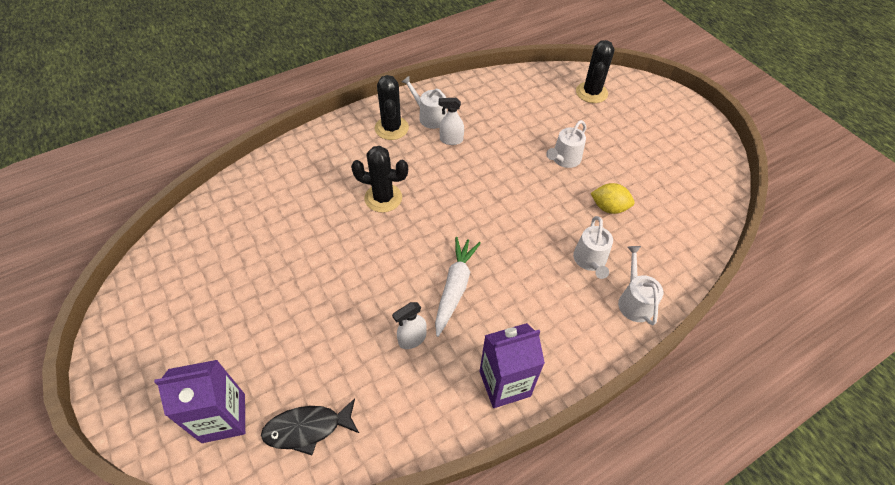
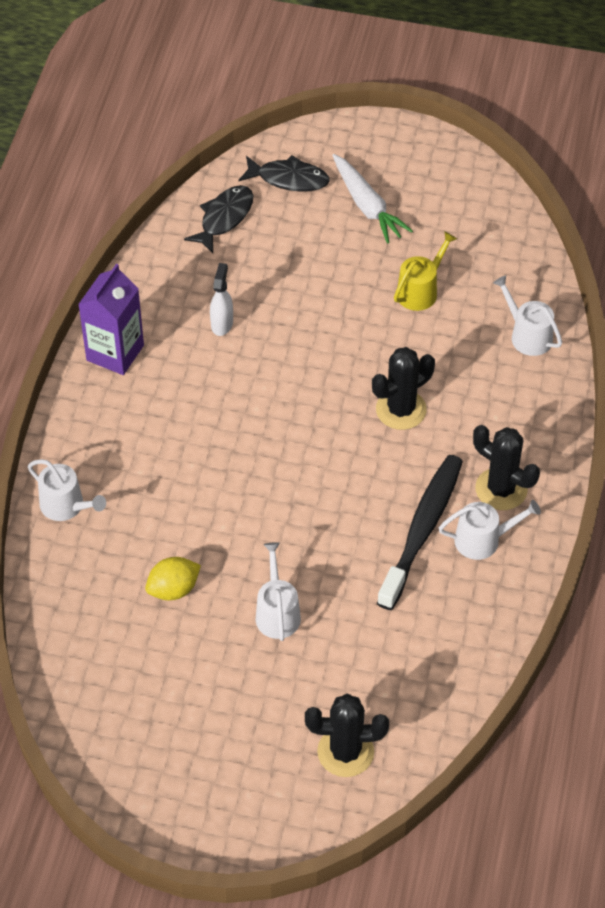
camera: 135 degrees right, 0 degrees up
purple carton [154,360,245,443] -> black fish [238,155,330,192]
white carrot [435,237,481,337] -> white carrot moved to [332,154,413,244]
white spray bottle [439,98,464,145] -> black toothbrush [377,455,463,610]
white watering can [573,216,613,279] -> white watering can moved to [493,275,562,356]
black cactus [576,40,614,103] -> black cactus turned 60 degrees counterclockwise [305,694,389,777]
none -> yellow watering can [394,231,457,311]

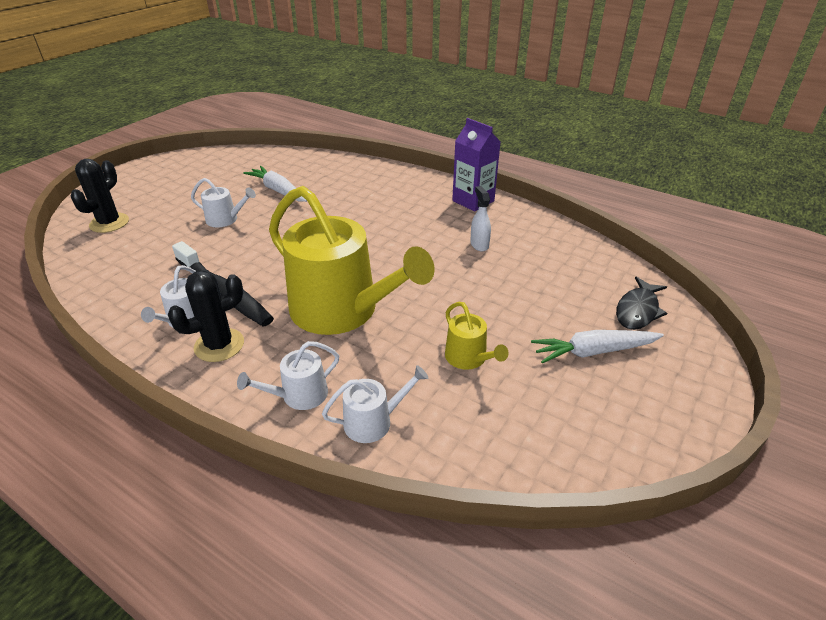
camera: 110 degrees right, 15 degrees down
white watering can [28,459,106,521] -> white watering can moved to [237,341,339,410]
yellow lemon [145,557,201,600] -> white carrot [243,166,307,202]
black fish [184,185,253,253] -> none
white spray bottle [210,263,233,336] -> white spray bottle turned 135 degrees counterclockwise [470,186,491,251]
black cactus [372,347,435,430] -> yellow watering can [269,186,435,335]

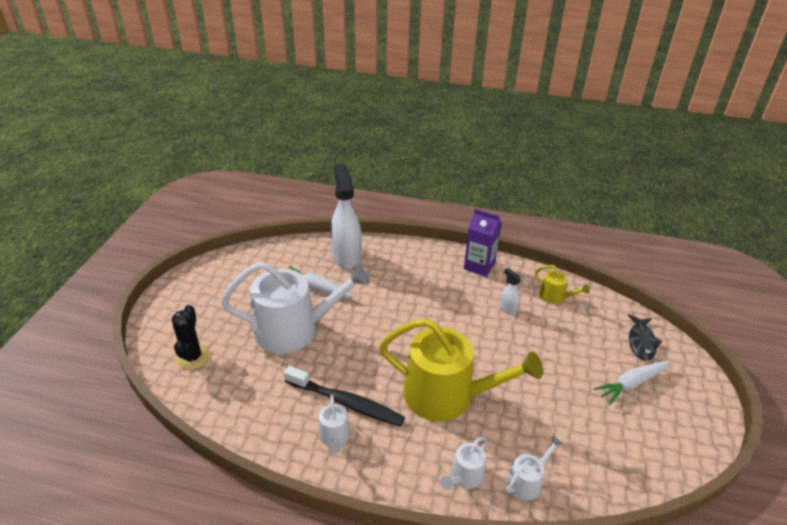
camera: 20 degrees left, 0 degrees up
black cactus [168,271,244,362] -> none
white watering can [191,178,256,227] -> white watering can [221,262,369,354], size x2.30
yellow watering can [445,302,509,370] -> yellow watering can moved to [535,265,590,304]
none -> white spray bottle [331,164,361,269]

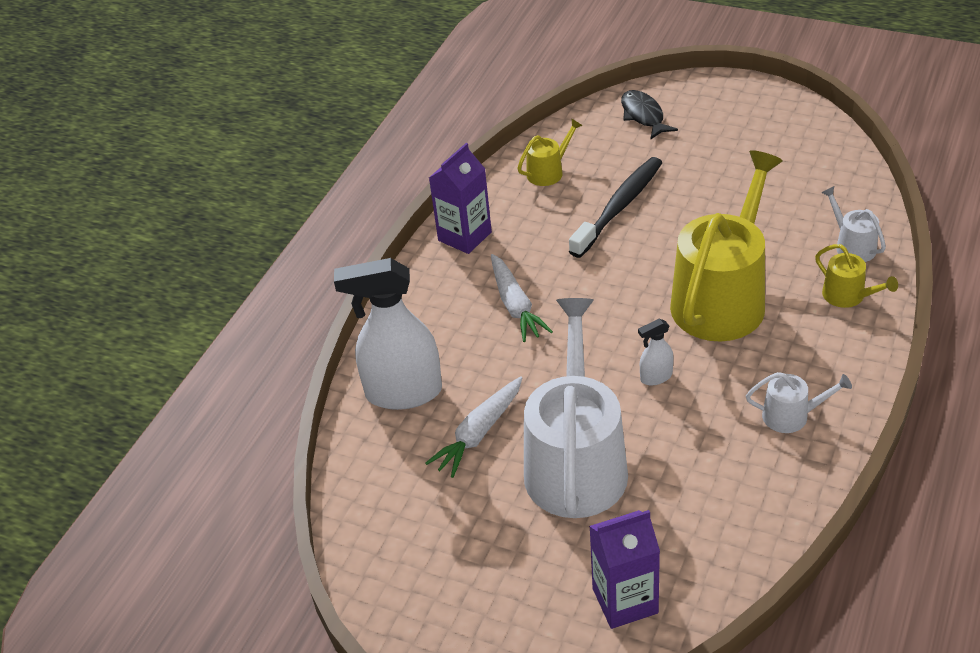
camera: 75 degrees left, 5 degrees up
black cactus [172,305,210,370] -> purple carton [589,510,660,629]
black toothbrush [284,366,405,427] -> black toothbrush moved to [569,157,662,258]
white watering can [441,437,487,490] -> yellow watering can [815,244,898,308]
white spray bottle [500,268,521,315] -> white spray bottle moved to [638,318,674,386]
white carrot [594,360,670,405] -> white carrot moved to [491,254,553,342]
black fish [628,314,662,360] -> black fish turned 135 degrees counterclockwise [621,90,678,139]

